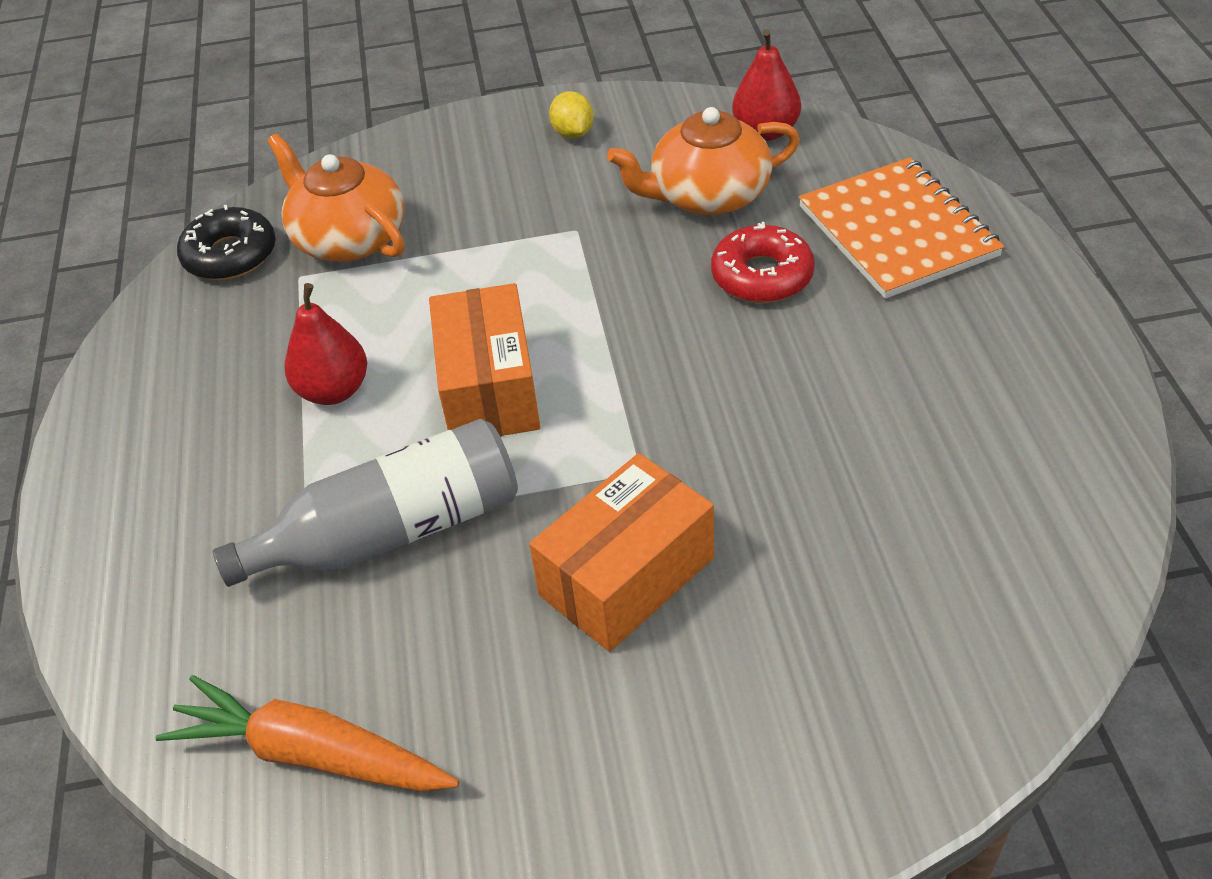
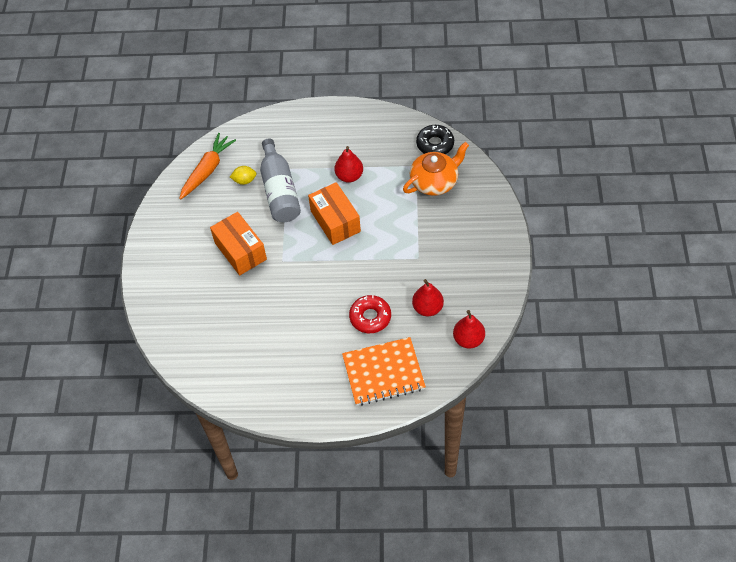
camera: 100 degrees right, 10 degrees up
orange box [429,283,540,436] -> orange box turned 60 degrees clockwise [308,182,361,245]
yellow lemon [549,91,594,139] -> yellow lemon moved to [230,166,257,185]
orange teapot [607,107,800,215] -> red pear [412,279,444,316]

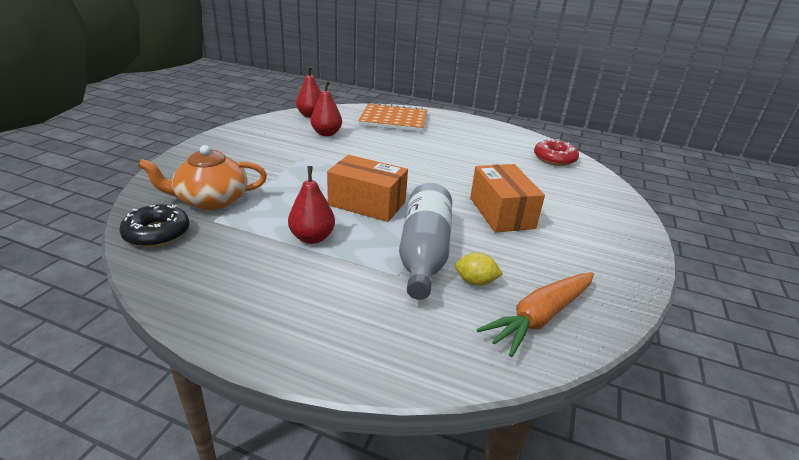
camera: 165 degrees left, 25 degrees down
orange box [308,182,361,245] -> orange box turned 60 degrees counterclockwise [327,155,408,222]
red donut [349,295,391,333] -> red donut moved to [534,139,579,166]

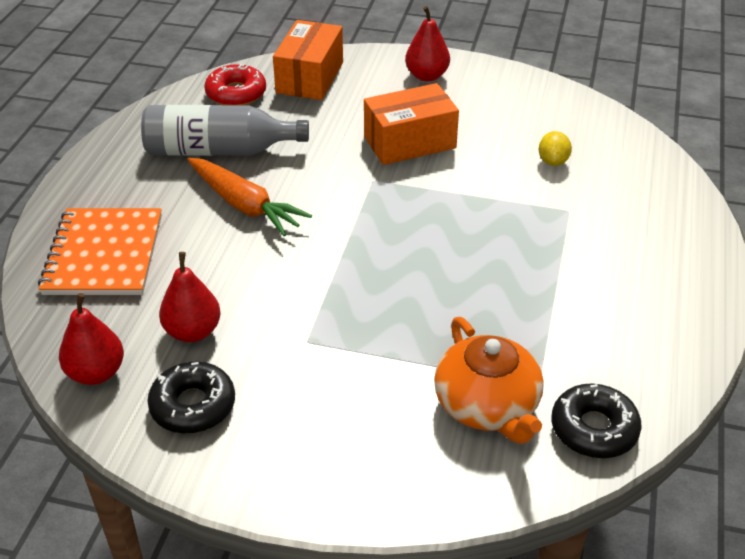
camera: 95 degrees left, 10 degrees up
red pear [288,166,335,244] -> red pear moved to [405,6,450,82]
orange box [327,155,408,222] -> orange box moved to [273,20,343,100]
grey bottle [399,183,452,300] -> grey bottle moved to [141,105,309,156]
orange carrot [477,272,594,357] -> orange carrot moved to [187,158,312,236]
none -> black donut [147,362,235,434]

